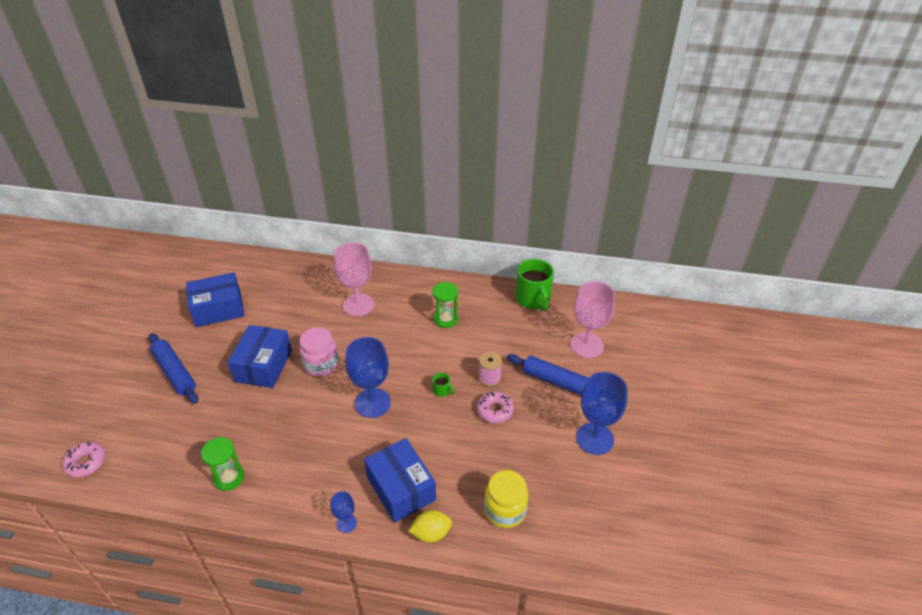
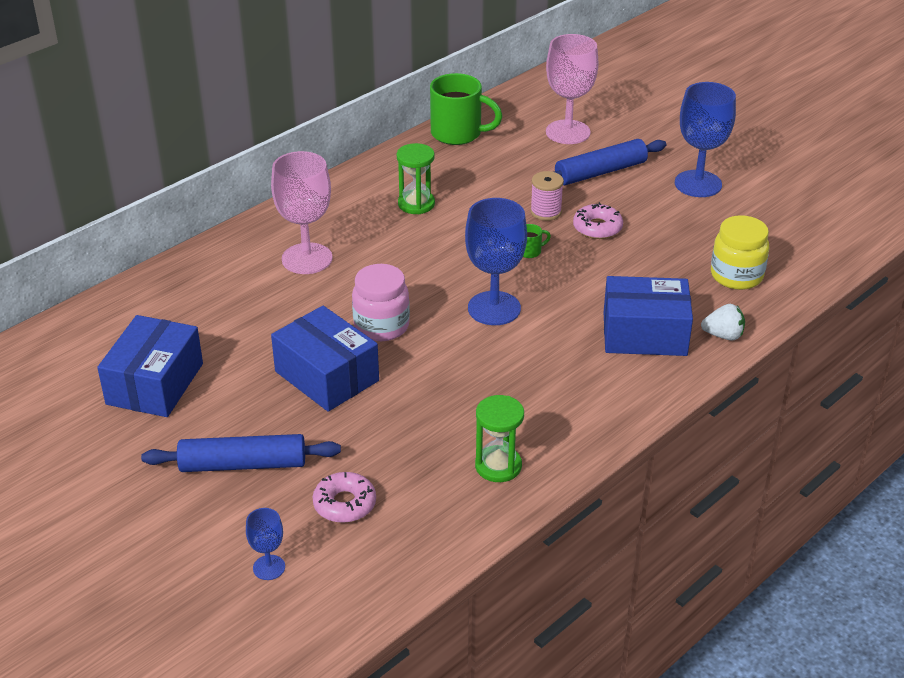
camera: 55 degrees left, 5 degrees down
pink donut [62,441,105,478] -> pink donut moved to [313,472,376,523]
blue goblet [331,491,357,533] -> blue goblet moved to [246,508,285,580]
yellow lemon [409,510,452,543] -> white strawberry [701,304,745,340]

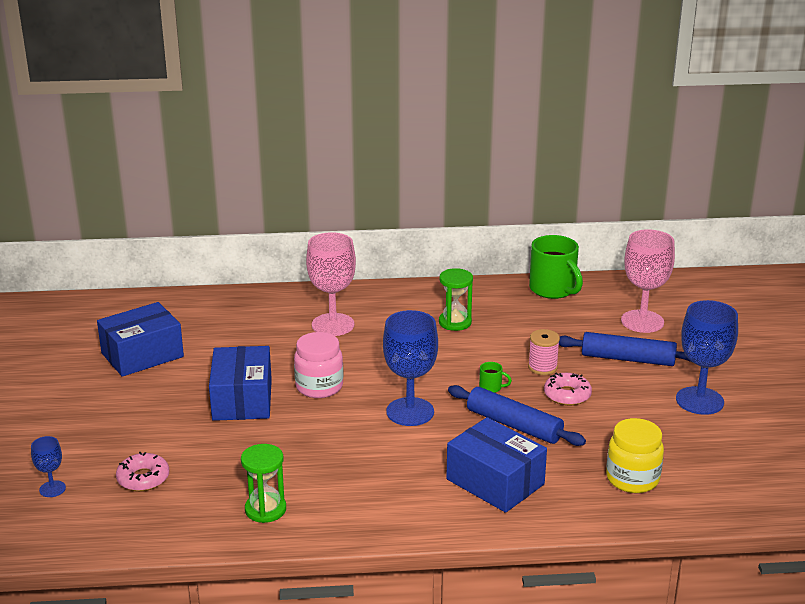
camera: 40 degrees right, 10 degrees down
blue rolling pin [141,434,341,472] -> blue rolling pin moved to [448,385,586,446]
white strawberry [701,304,745,340] -> none

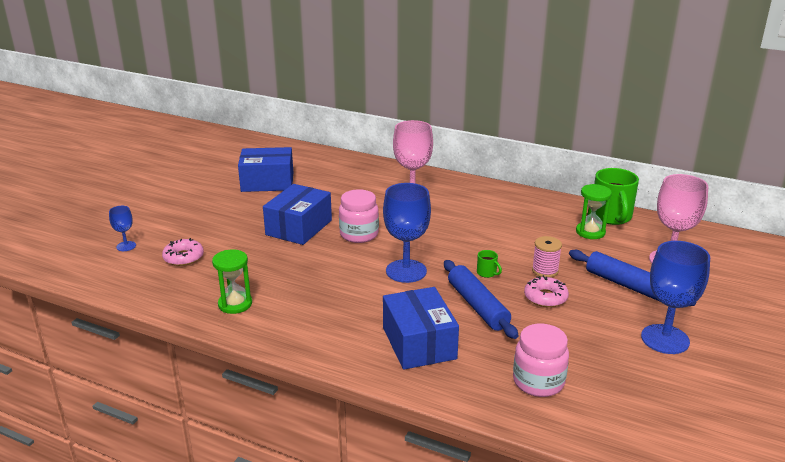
camera: 30 degrees right, 0 degrees up
green hourglass [439,268,473,331] -> green hourglass moved to [576,184,612,239]
yellow jar [606,418,664,493] -> pink jar [513,324,569,397]

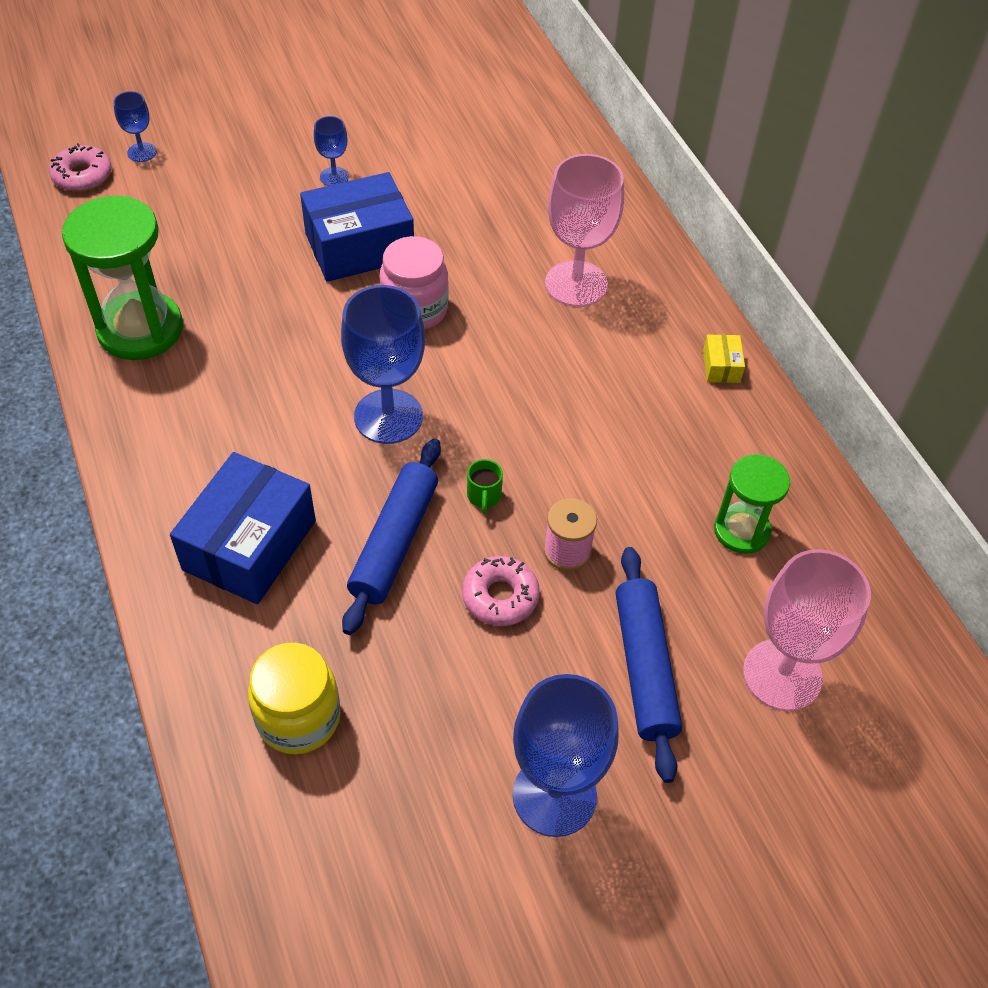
camera: 40 degrees right, 25 degrees up
pink donut [162,238,204,266] -> pink donut moved to [49,143,112,192]
green hourglass [212,249,252,314] -> green hourglass [62,196,183,360], size x1.67
blue box [238,147,293,192] -> none
pink jar [513,324,569,397] -> yellow jar [248,643,340,754]
green mug [594,168,639,225] -> none
none -> blue goblet [314,116,349,186]
none -> yellow box [703,335,745,383]

